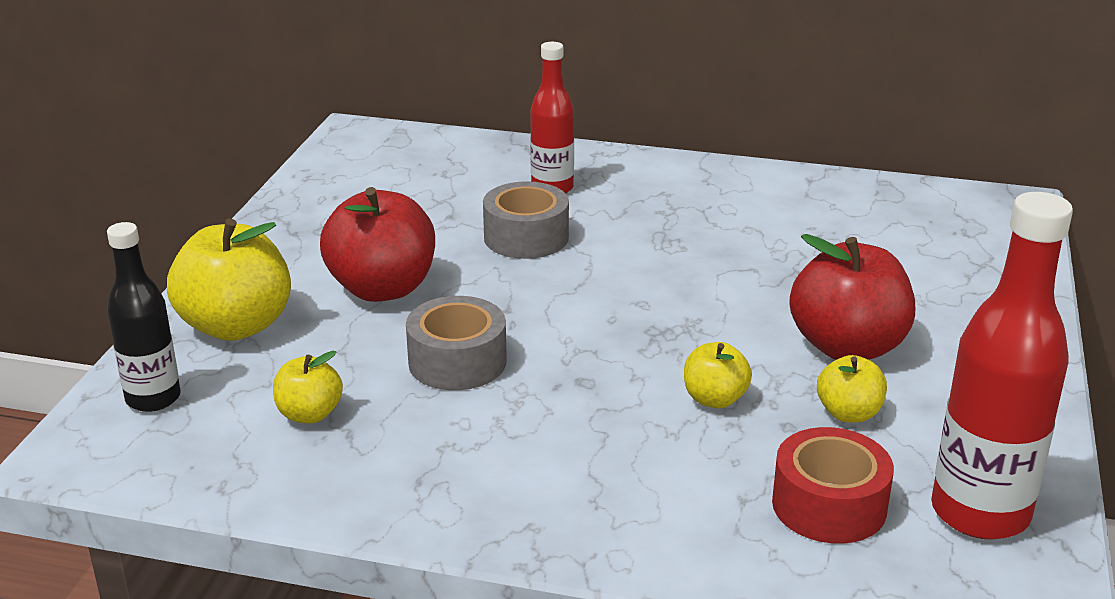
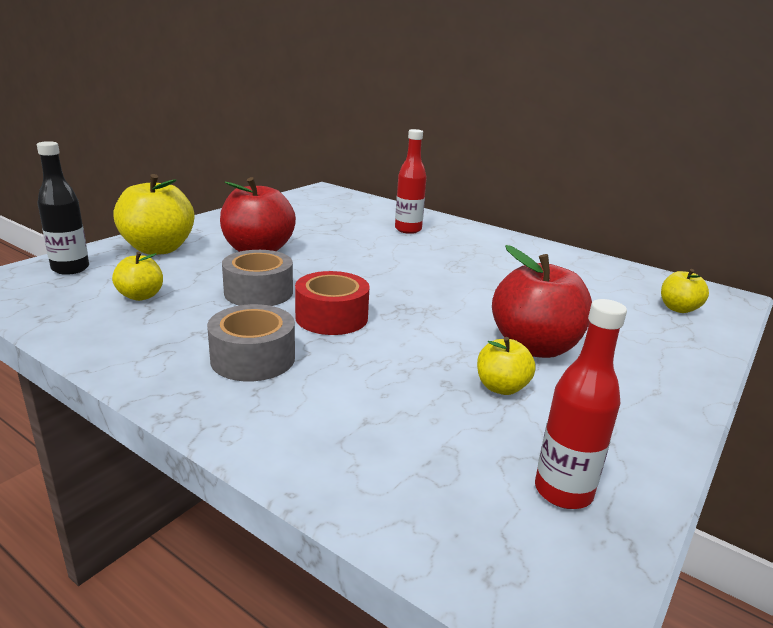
camera: 20 degrees right, 5 degrees down
grey tape [483,181,569,259] -> grey tape moved to [207,304,295,381]
yellow apple [684,342,752,408] -> yellow apple moved to [661,269,709,313]
red tape [772,427,894,544] -> red tape moved to [295,271,370,335]
red bottle [931,192,1073,540] -> red bottle [535,299,627,509], size x0.62

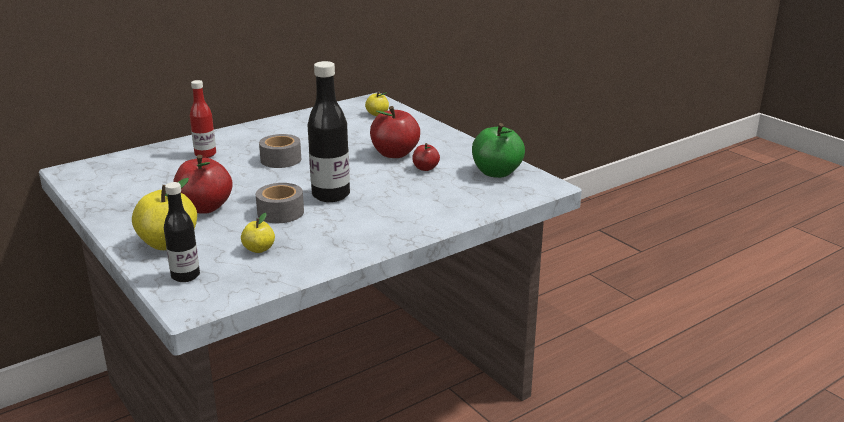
camera: 70 degrees left, 0 degrees up
grey tape [207,304,295,381] -> grey tape moved to [259,134,301,168]
red tape [295,271,370,335] -> black bottle [308,61,350,202]
yellow apple [477,337,536,395] -> red apple [412,143,440,171]
red bottle [535,299,627,509] -> green apple [472,123,525,178]

